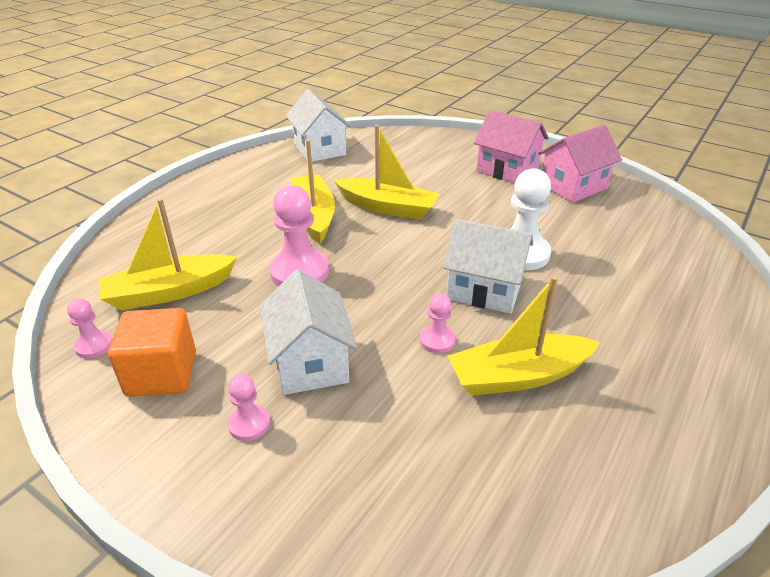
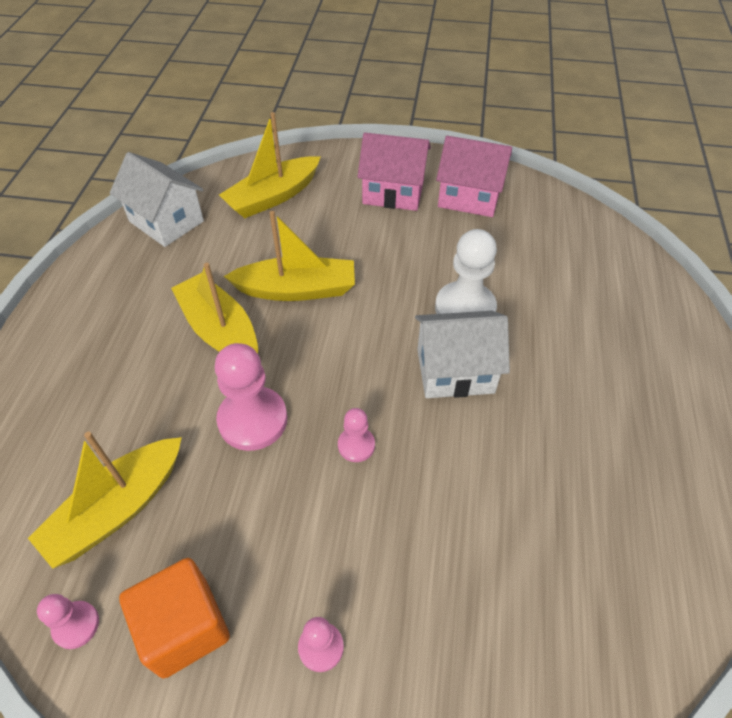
camera: 25 degrees left, 15 degrees up
white house [260,270,357,395] -> none
pink pawn [420,293,455,353] -> pink pawn moved to [338,408,375,462]
yellow boat [448,276,600,396] -> yellow boat moved to [219,112,321,218]
pink house [539,124,622,203] -> pink house turned 75 degrees clockwise [436,136,512,217]

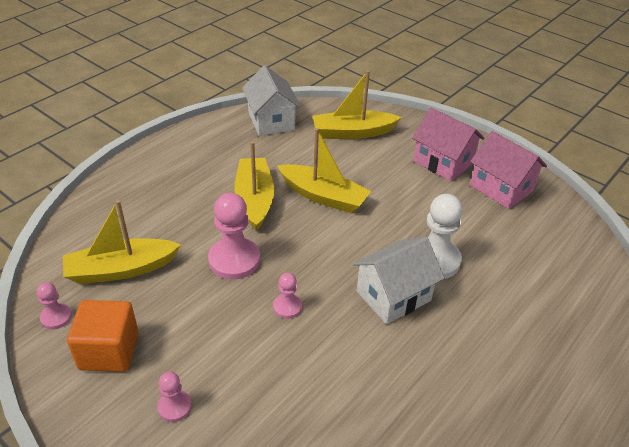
camera: 30 degrees right, 10 degrees down
white house [415,311,510,398] -> white house turned 60 degrees counterclockwise [353,237,444,324]

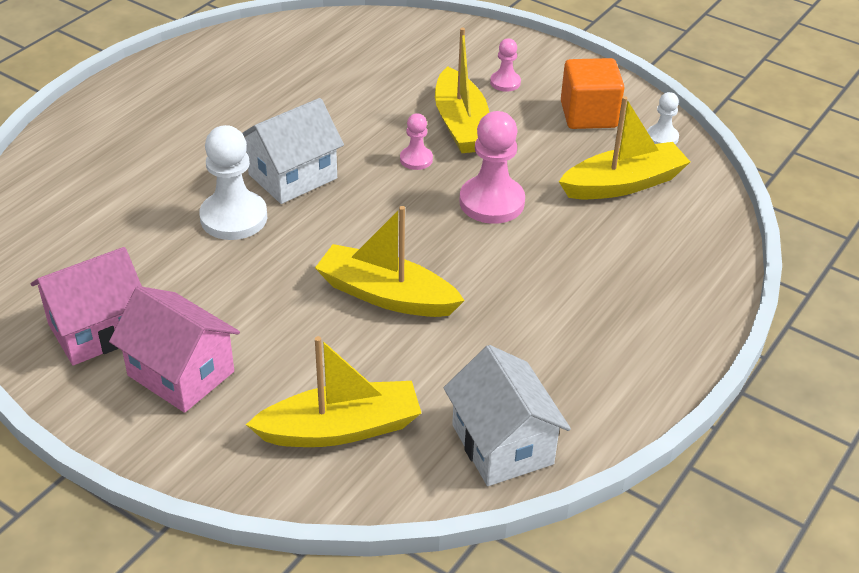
camera: 175 degrees right, 0 degrees up
pink pawn [36,282,72,329] -> white pawn [647,92,679,144]
yellow boat [234,141,274,231] -> yellow boat moved to [435,28,489,153]
pink house [470,131,547,209] -> pink house turned 75 degrees counterclockwise [31,247,142,365]

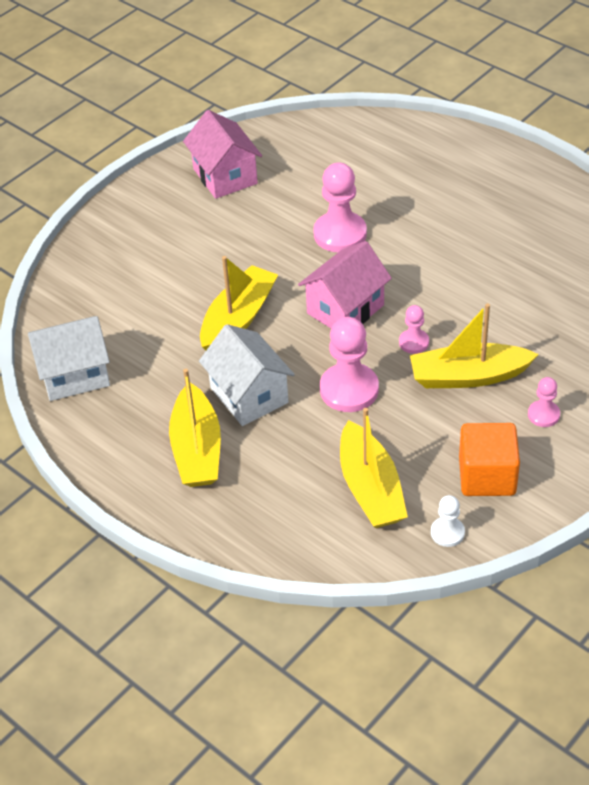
camera: 100 degrees right, 5 degrees up
pink house [109,286,240,413] -> pink house moved to [298,241,392,328]
white pawn [199,125,267,240] -> pink pawn [313,162,367,252]
white house [242,98,344,204] -> white house moved to [199,324,295,426]
yellow boat [246,336,421,447] -> yellow boat moved to [169,369,221,487]

